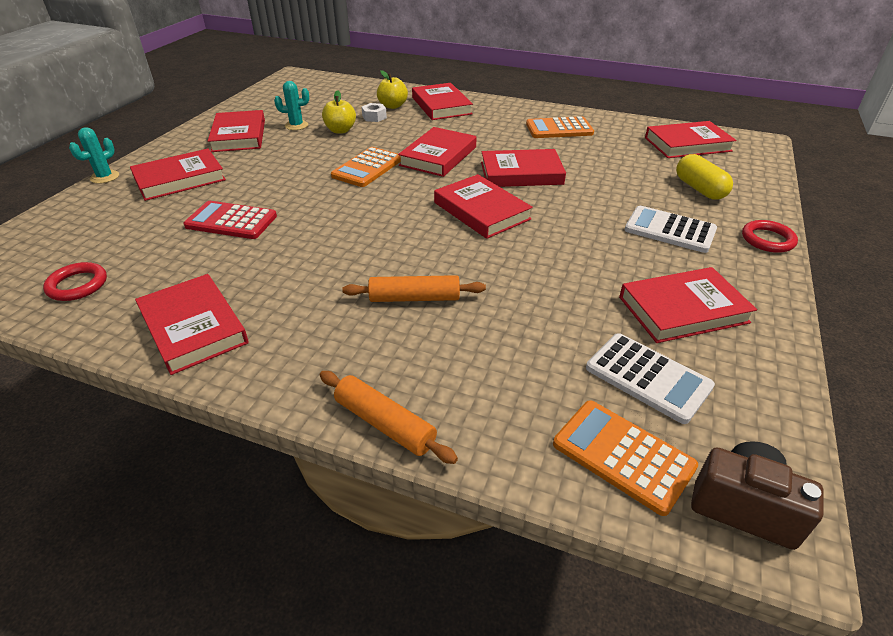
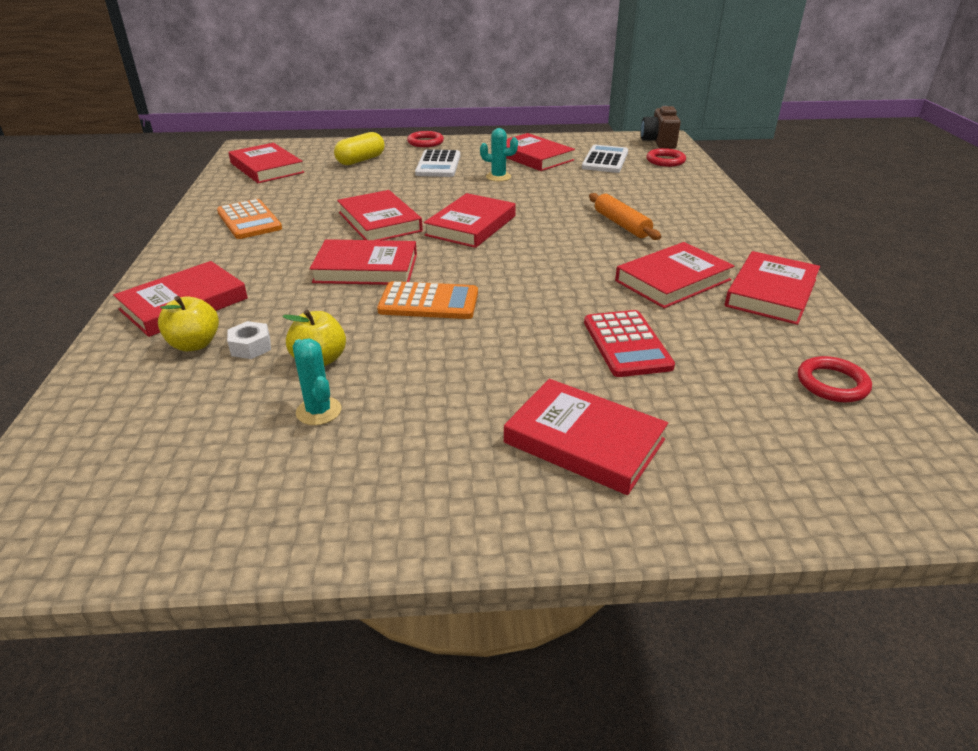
camera: 115 degrees left, 5 degrees down
turquoise cactus [69,127,119,184] -> turquoise cactus moved to [480,128,518,181]
red book [208,110,265,152] -> red book moved to [615,242,734,308]
orange rolling pin [320,371,458,464] -> none
orange calculator [553,400,698,516] -> red ring [646,148,686,167]

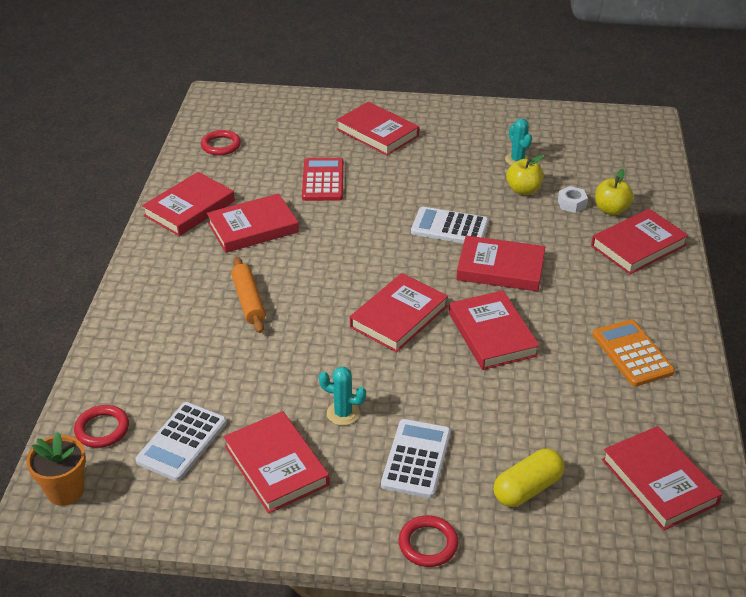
camera: 170 degrees left, 5 degrees up
orange calculator [377,281,478,319] -> white calculator [411,207,489,244]
brown camera [641,106,681,149] -> orange flower pot [27,432,86,506]

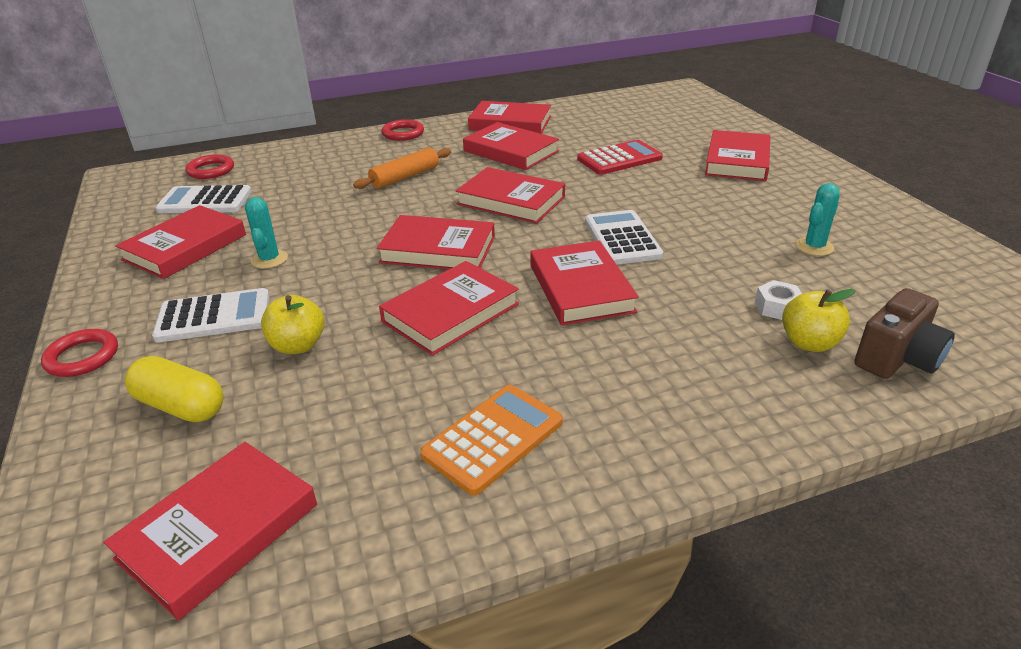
camera: 65 degrees right, 5 degrees down
orange flower pot [27,432,86,506] -> none
red ring [201,130,241,155] -> red ring moved to [381,119,424,141]
yellow apple [506,155,543,195] -> yellow apple moved to [261,295,325,354]
red book [591,209,689,274] -> red book moved to [456,167,565,224]
none -> brown camera [854,288,955,379]

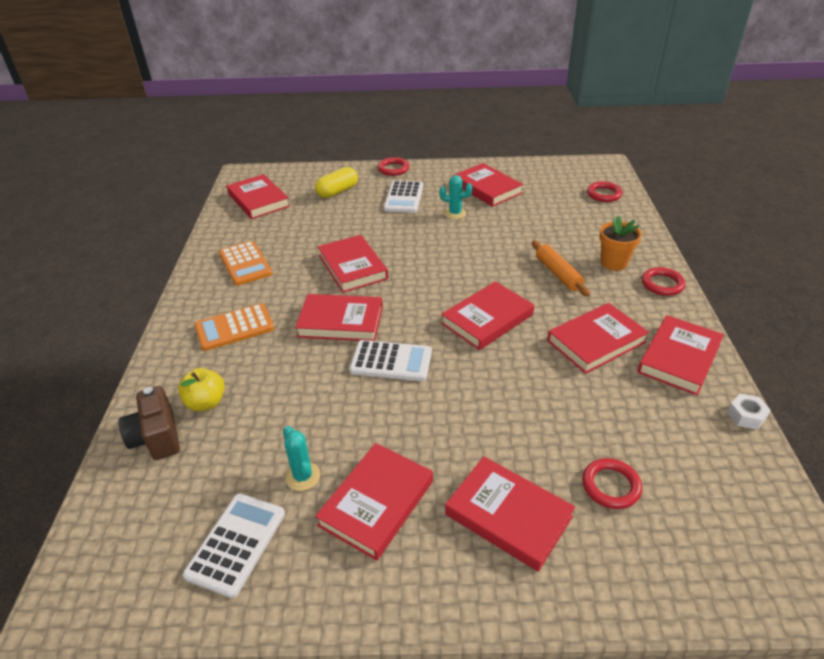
camera: 110 degrees right, 5 degrees up
white calculator [155,185,252,213] -> white calculator moved to [183,493,285,598]
yellow apple [261,295,325,354] -> none
red book [377,215,495,270] -> red book moved to [315,443,433,561]
red calculator [577,140,663,175] -> none
white nut [755,280,802,320] -> white nut moved to [727,394,771,430]
none -> orange calculator [195,303,274,351]
none -> red ring [582,458,642,509]
none -> orange flower pot [600,215,642,271]

